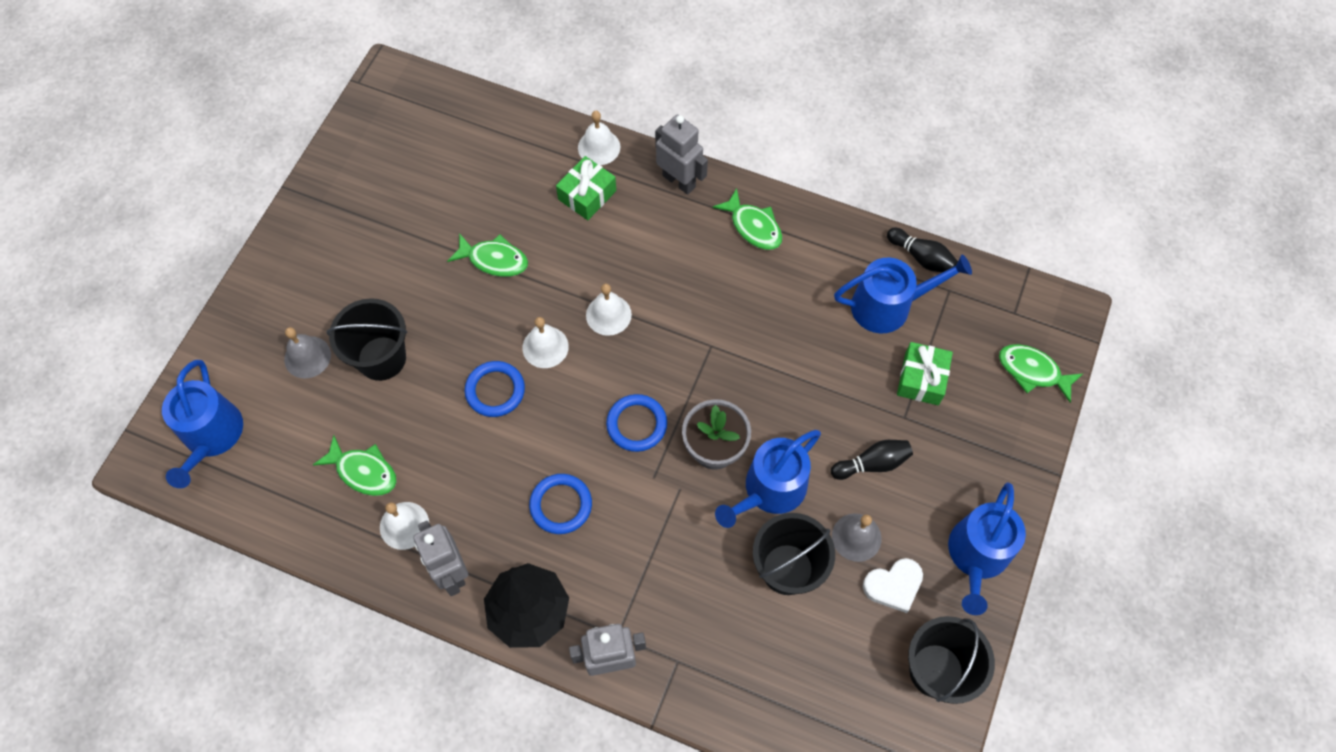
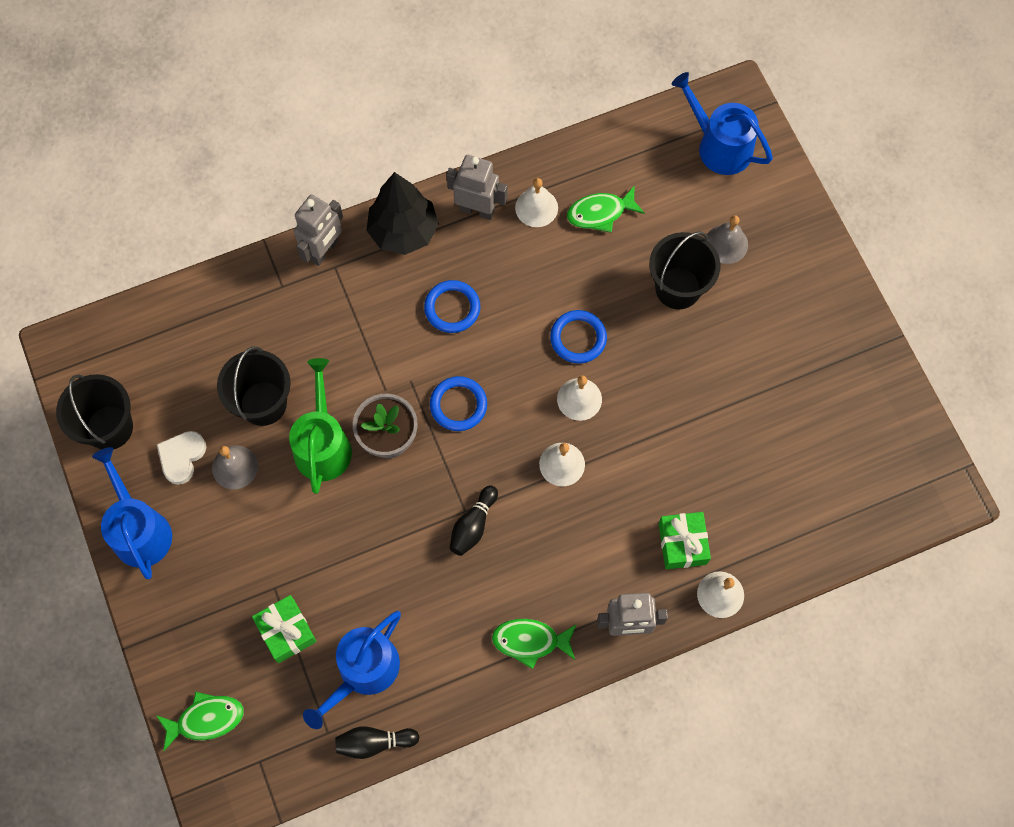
camera: 135 degrees right, 5 degrees up
green fish [447,233,528,277] -> none
blue watering can [715,430,821,528] -> green watering can [289,358,352,494]
black bowling pin [831,440,913,480] -> black bowling pin moved to [449,485,498,556]

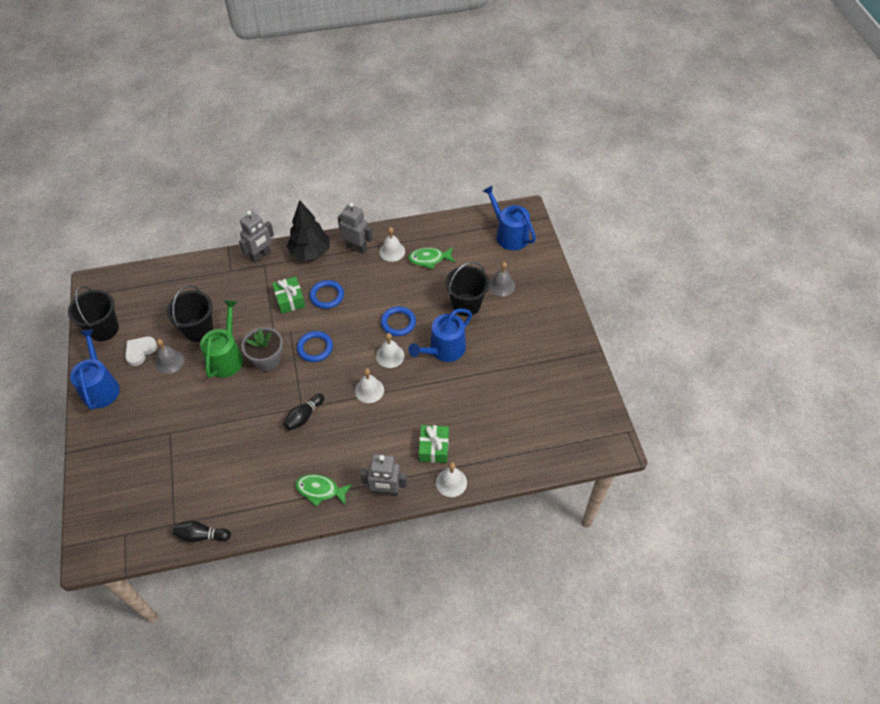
camera: 10 degrees right, 15 degrees down
green fish [156,692,244,751] -> none
green gift [252,595,317,663] -> green gift moved to [272,277,305,314]
blue watering can [303,611,401,729] -> blue watering can moved to [408,309,472,362]

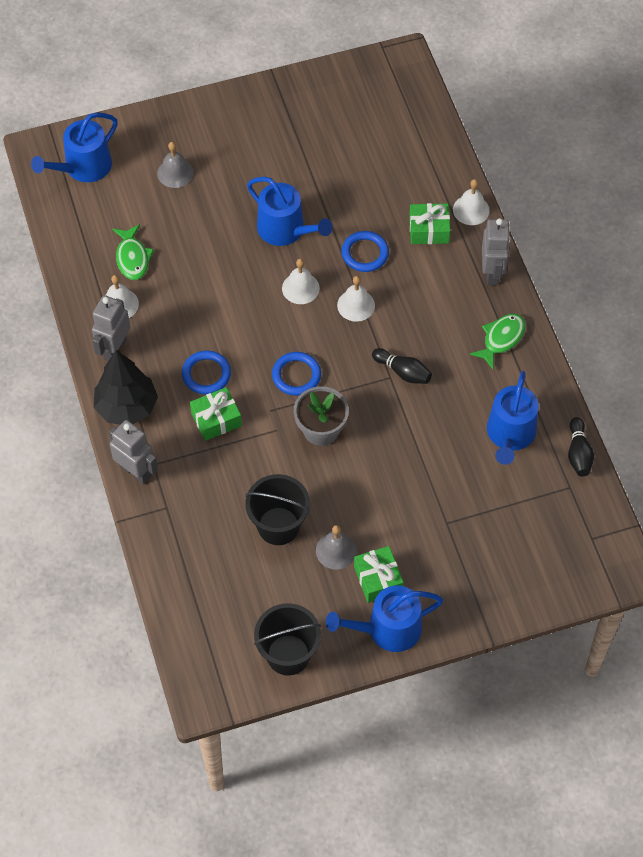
camera: 95 degrees left, 5 degrees up
white heart [125,337,157,366] -> none
green watering can [200,300,243,378] -> none
green fish [295,474,353,507] -> green fish turned 150 degrees counterclockwise [469,314,526,369]
blue ring [381,306,416,336] -> blue ring moved to [341,231,389,272]
black bucket [445,262,489,316] -> none
none -> green gift [354,546,404,603]
none -> blue watering can [487,371,539,465]

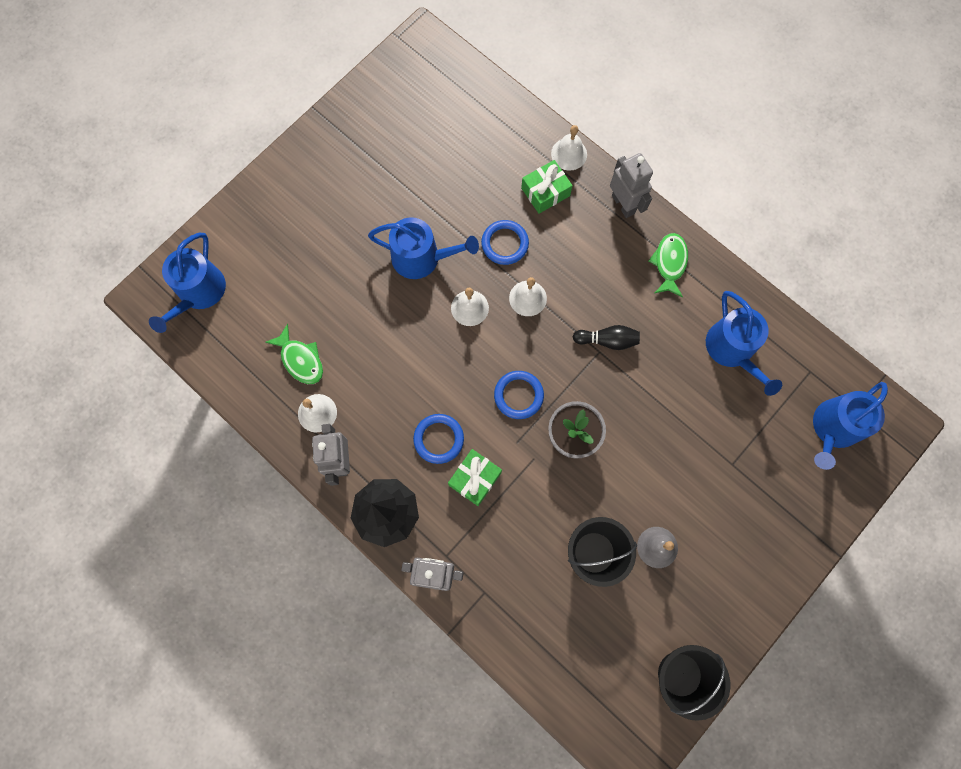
camera: 30 degrees left, 15 degrees up
grey bell [157,142,194,188] -> none
blue watering can [326,585,443,652] -> blue watering can moved to [813,382,888,470]
green gift [354,546,404,603] -> none
black bowling pin [568,417,594,477] -> none

